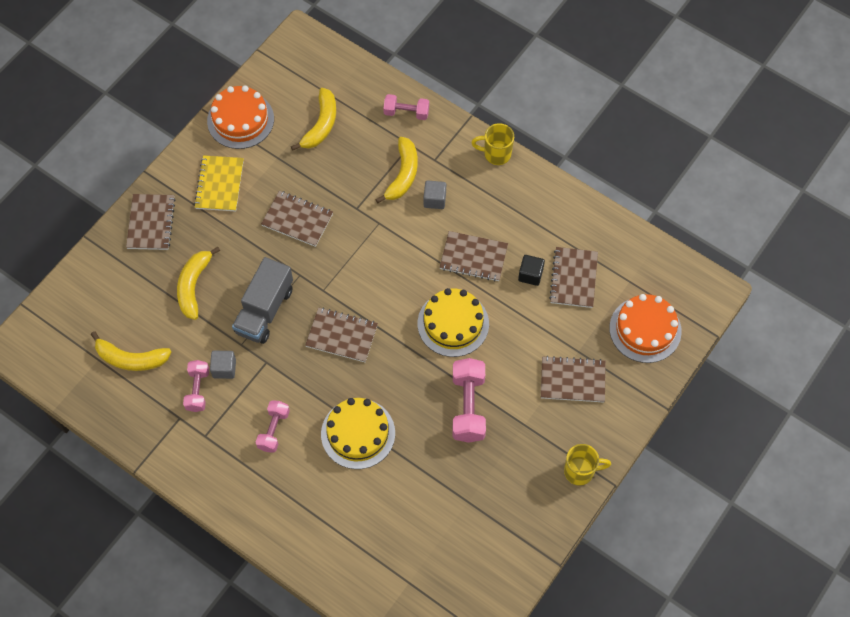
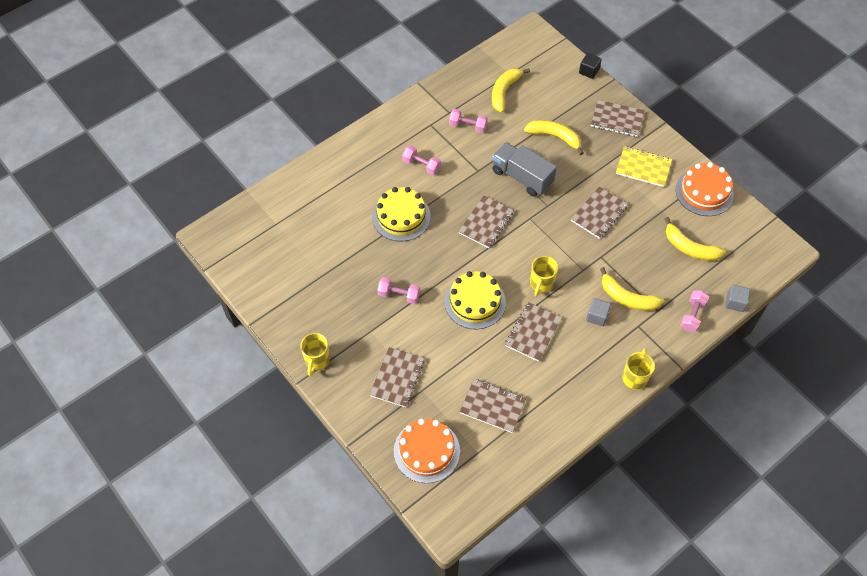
camera: 105 degrees right, 5 degrees down
grey cube [210,351,236,379] -> grey cube moved to [725,285,750,312]
pink dumbbell [453,358,486,443] -> pink dumbbell [377,277,420,304], size x0.62
black cube [518,255,545,286] -> black cube moved to [579,53,602,79]
none -> yellow mug [530,256,558,296]

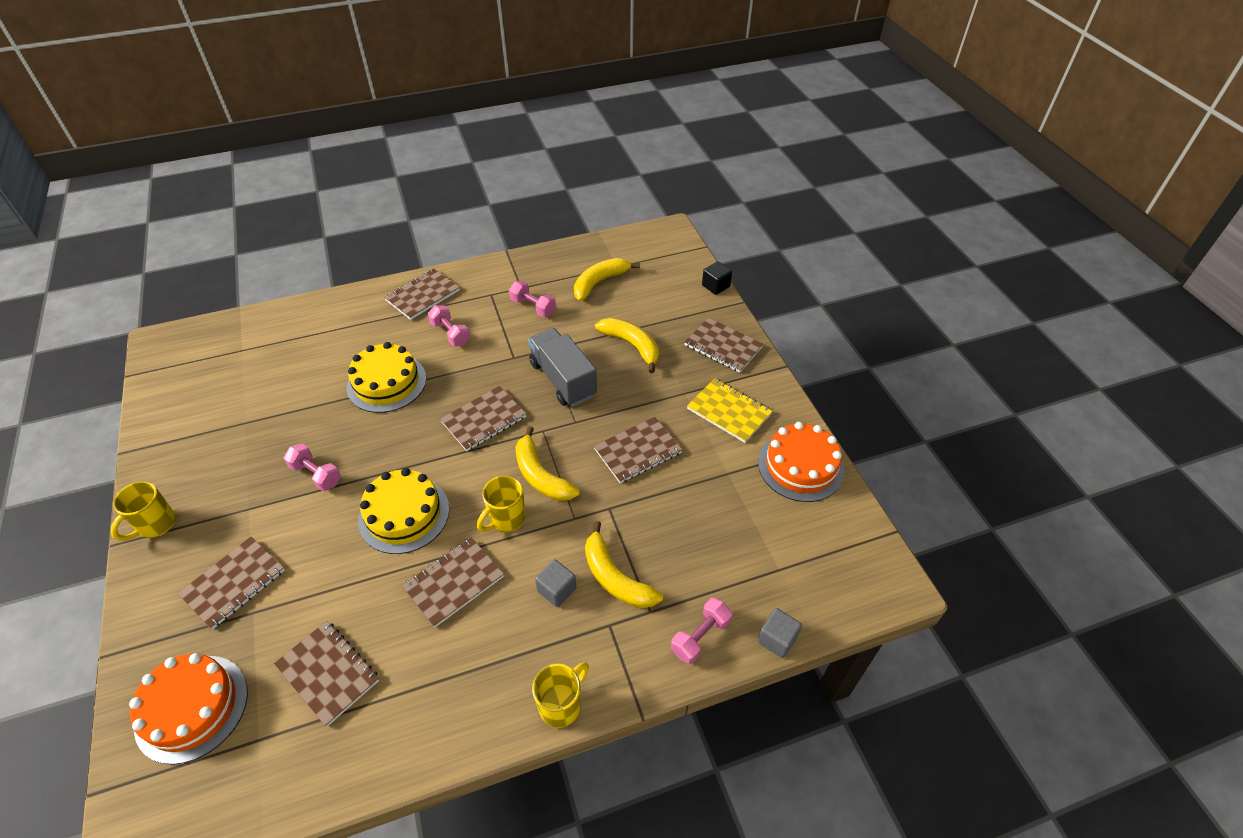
camera: 20 degrees right, 10 degrees down
yellow banana [665,217,726,261] -> yellow banana moved to [515,426,580,501]
none -> brown notebook [384,269,460,320]

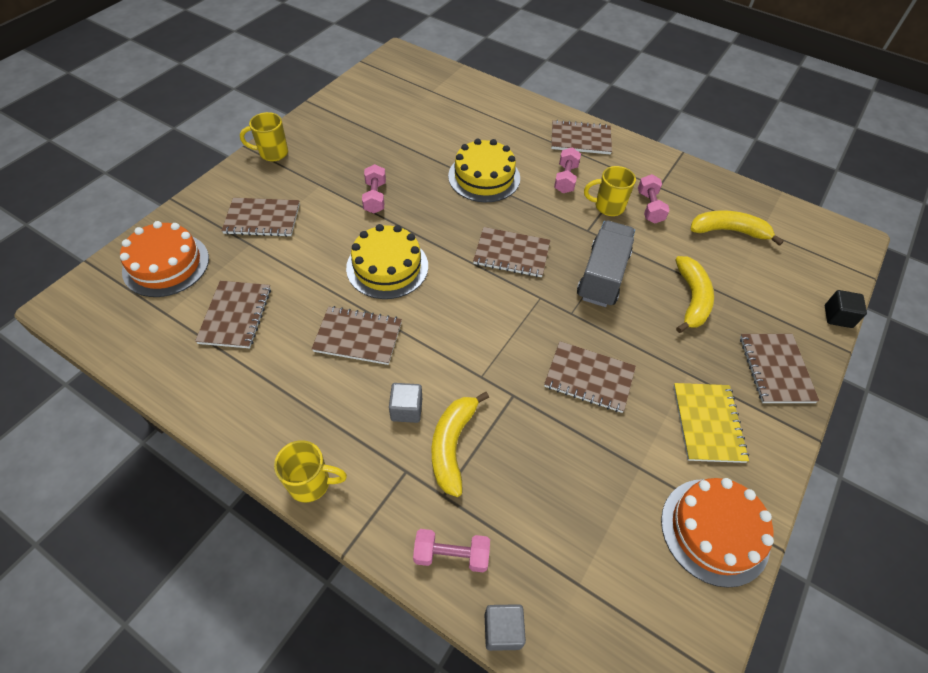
camera: 50 degrees right, 5 degrees up
yellow mug [477,475,526,532] -> yellow mug moved to [584,166,636,216]
yellow banana [515,426,580,501] -> none

